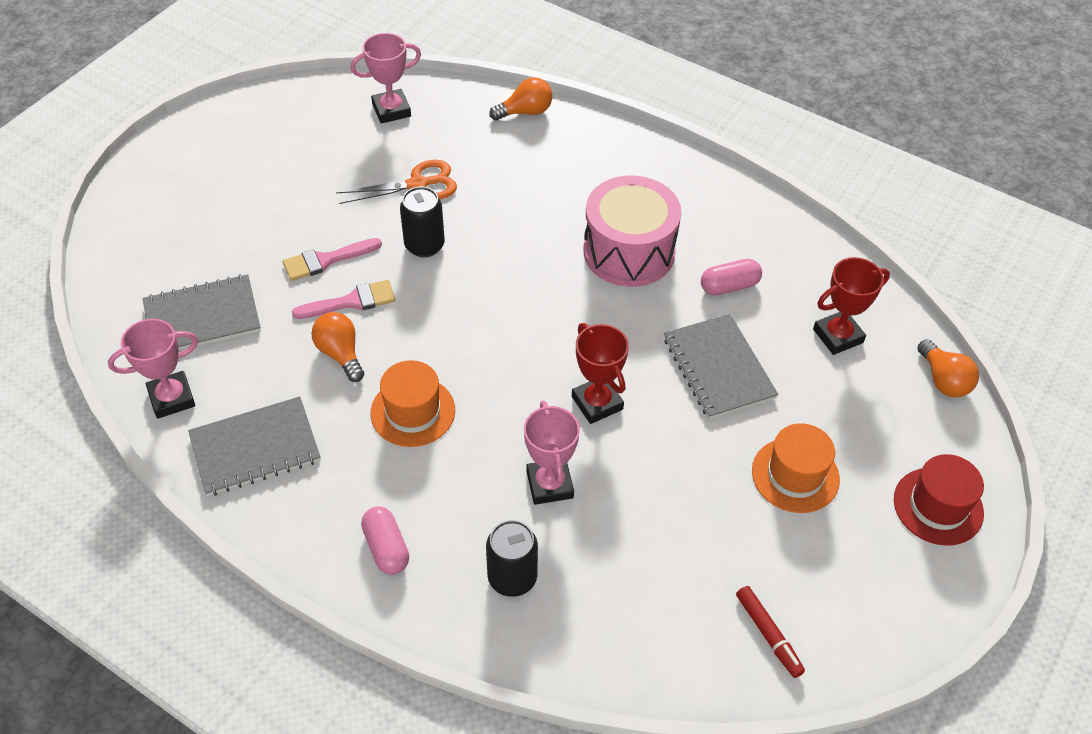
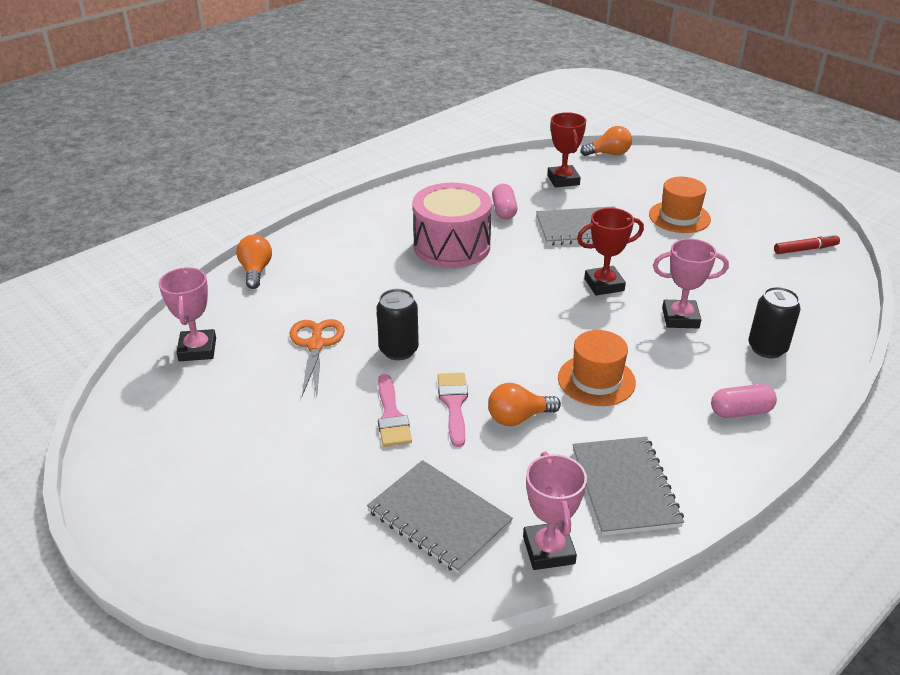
camera: 75 degrees left, 15 degrees down
grey notebook [143,274,261,351] -> grey notebook turned 45 degrees counterclockwise [367,460,513,574]
red hat [894,454,984,546] -> none

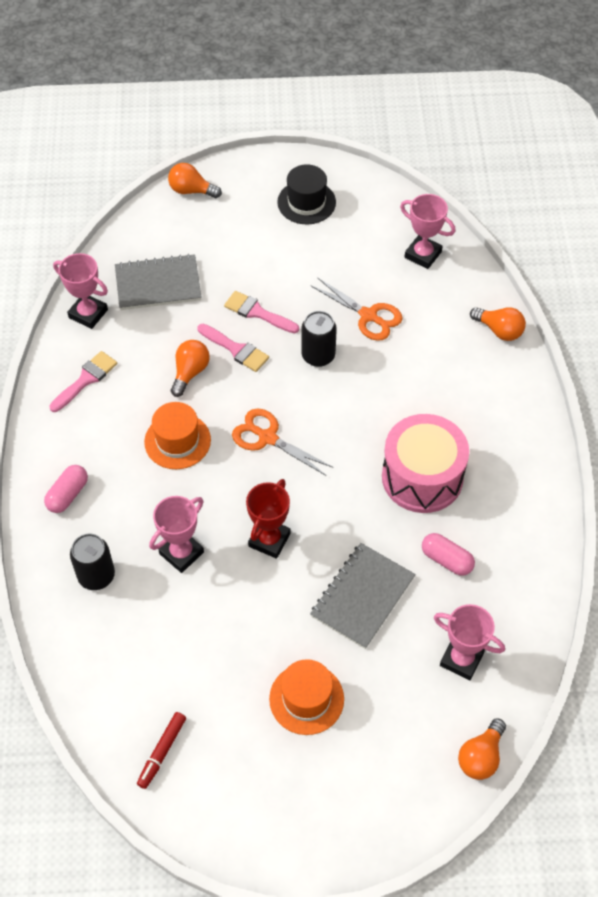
camera: 130 degrees right, 20 degrees up
red trophy [547,112,586,188] -> pink trophy [434,604,505,680]
grey notebook [572,437,684,536] -> pink brush [49,351,117,412]
none -> orange light bulb [168,163,222,198]
none -> orange scissors [232,408,333,476]
none -> black hat [277,164,336,224]

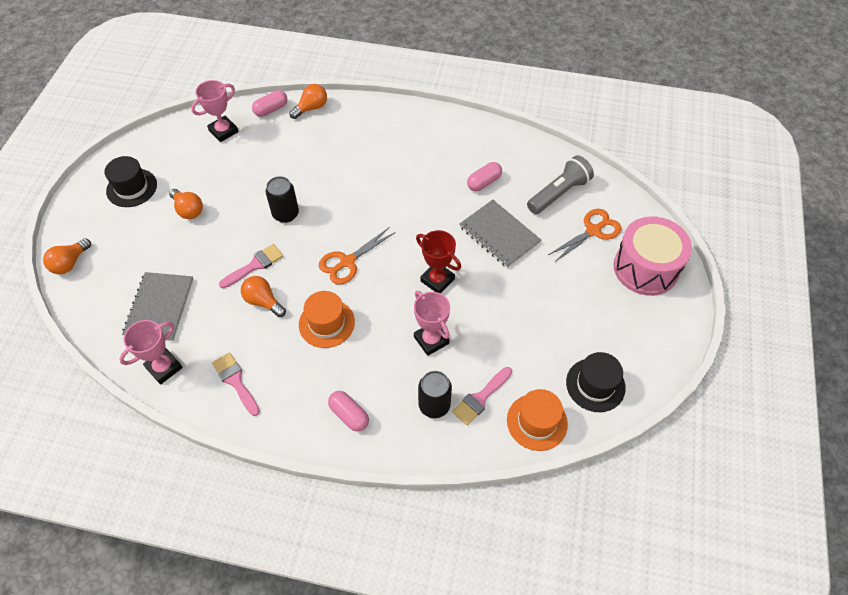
camera: 75 degrees left, 0 degrees up
red marker [137,712,186,789] -> black hat [566,352,626,412]
pink brush [224,291,299,333] -> pink brush moved to [452,367,512,425]
orange hat [269,659,344,735] -> orange hat moved to [507,389,568,451]
orange scissors [310,277,403,341] -> orange scissors moved to [548,209,621,262]
pink drum [382,414,469,513] -> pink drum moved to [613,216,692,296]
pink trophy [434,604,505,680] -> grey flashlight [527,155,594,214]
orange light bulb [458,718,506,780] -> orange light bulb moved to [169,189,203,219]
none -> pink capsule [252,90,287,117]

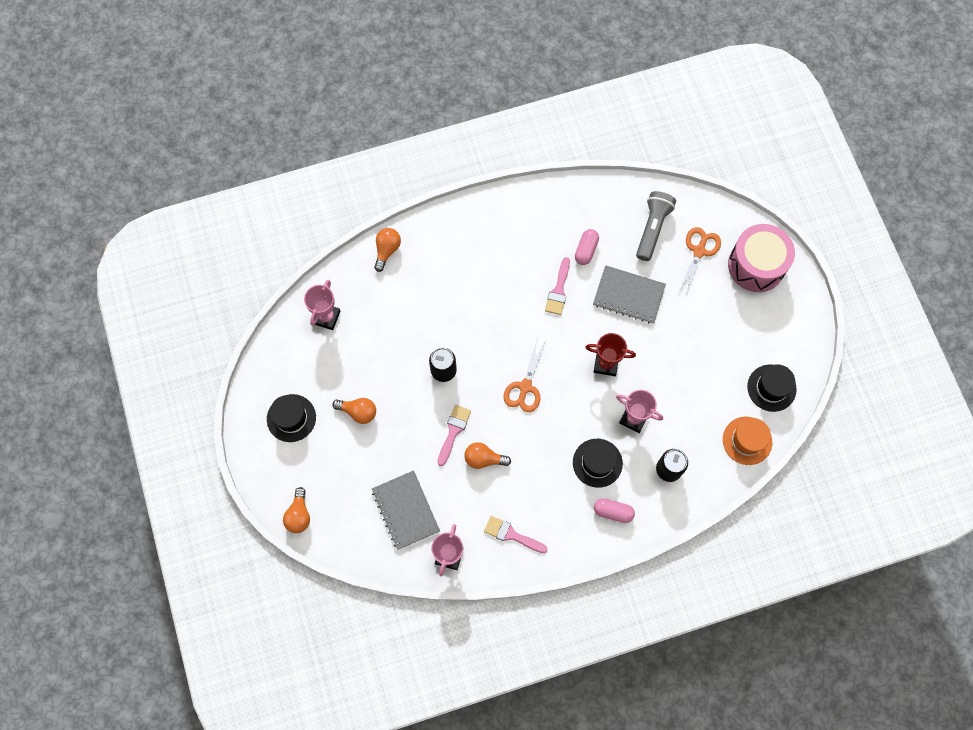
camera: 30 degrees left, 15 degrees up
pink capsule [252,90,287,117] -> none
orange hat [299,291,355,348] -> none
pink brush [452,367,512,425] -> pink brush moved to [545,257,570,315]
none -> black hat [573,439,623,488]

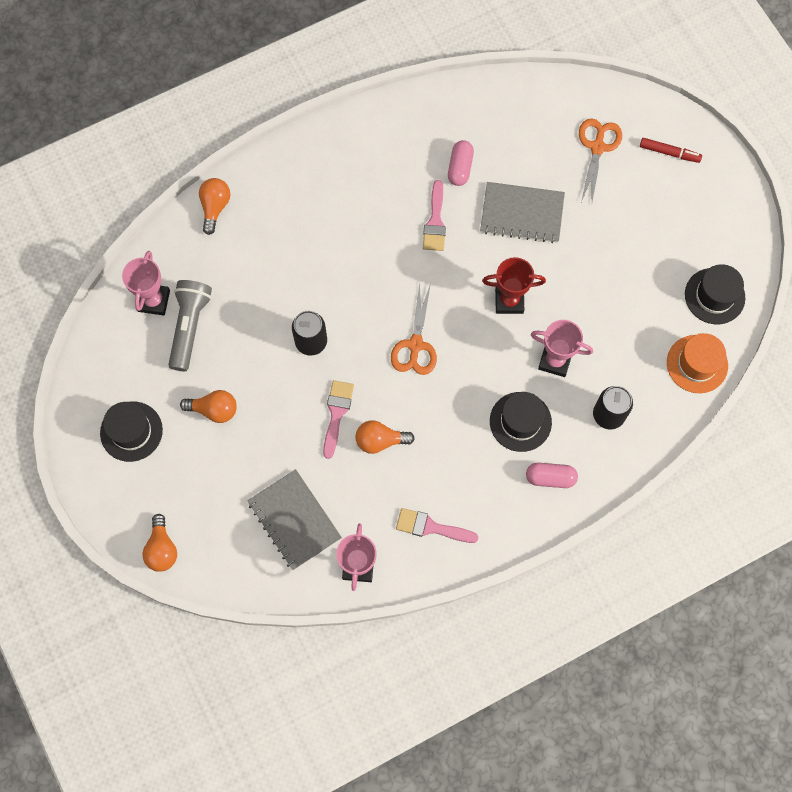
camera: 10 degrees left, 0 degrees up
grey flashlight [636,191,676,261] -> grey flashlight moved to [168,280,212,371]
pink drum [728,224,795,292] -> red marker [640,138,702,163]

